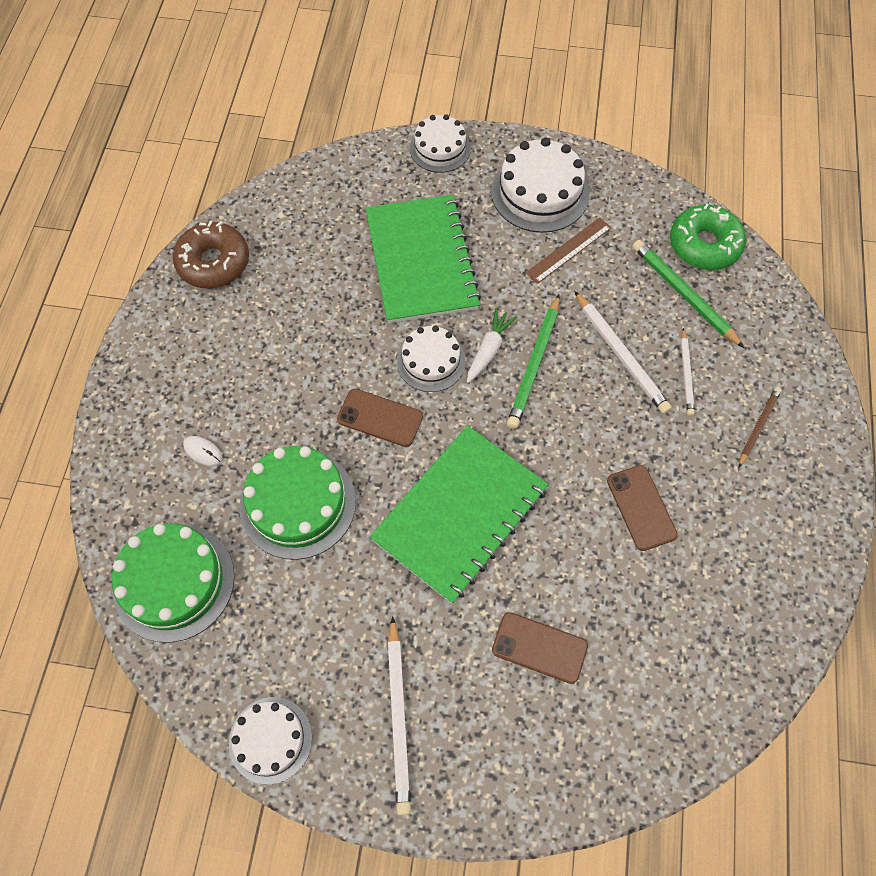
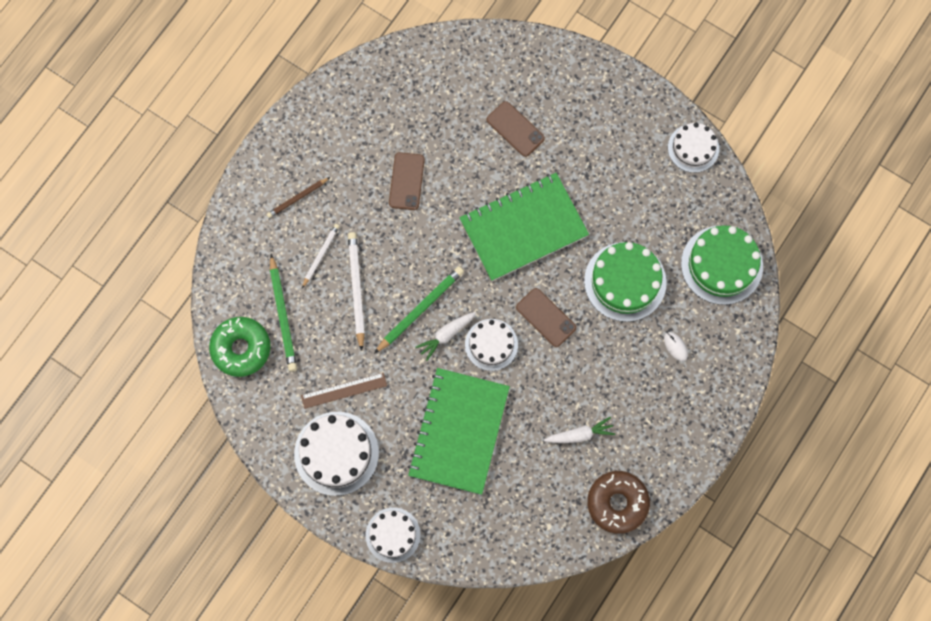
camera: 155 degrees left, 10 degrees up
white pencil [388,616,411,815] -> none
none -> white carrot [544,417,615,443]

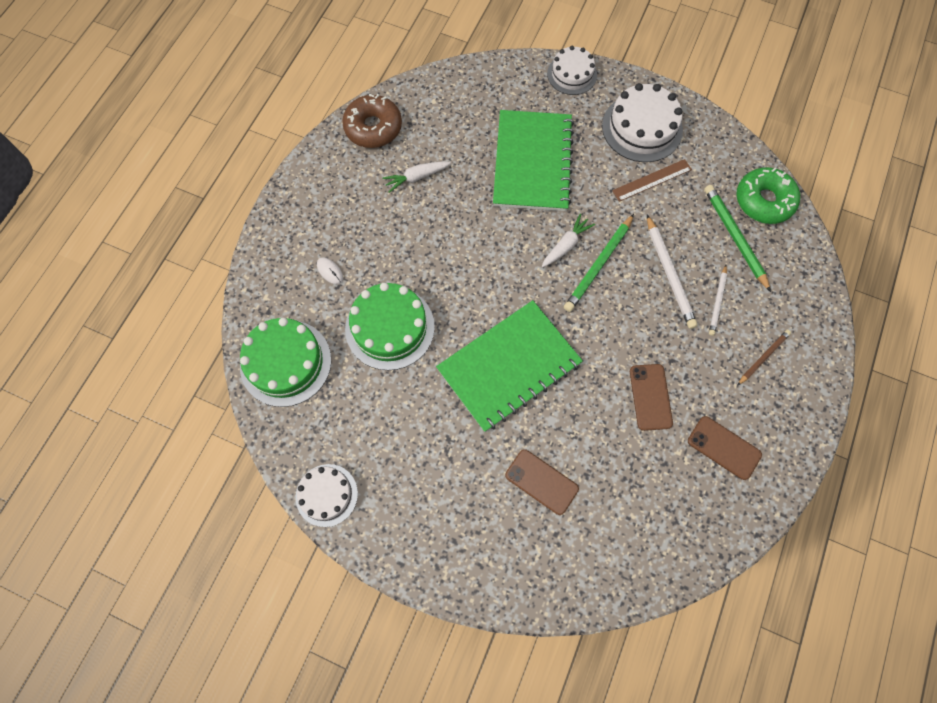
camera: 170 degrees right, 5 degrees down
white cake [465,319,518,371] -> none
brown phone [516,288,576,347] -> brown phone moved to [688,416,762,480]

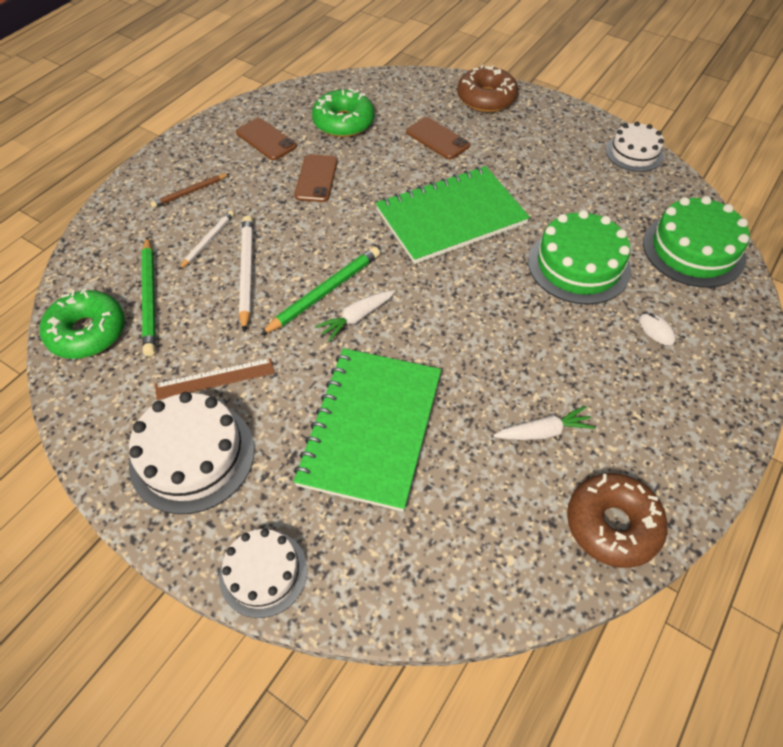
camera: 170 degrees left, 15 degrees down
none -> green donut [312,88,374,137]
none -> brown donut [457,65,518,112]

